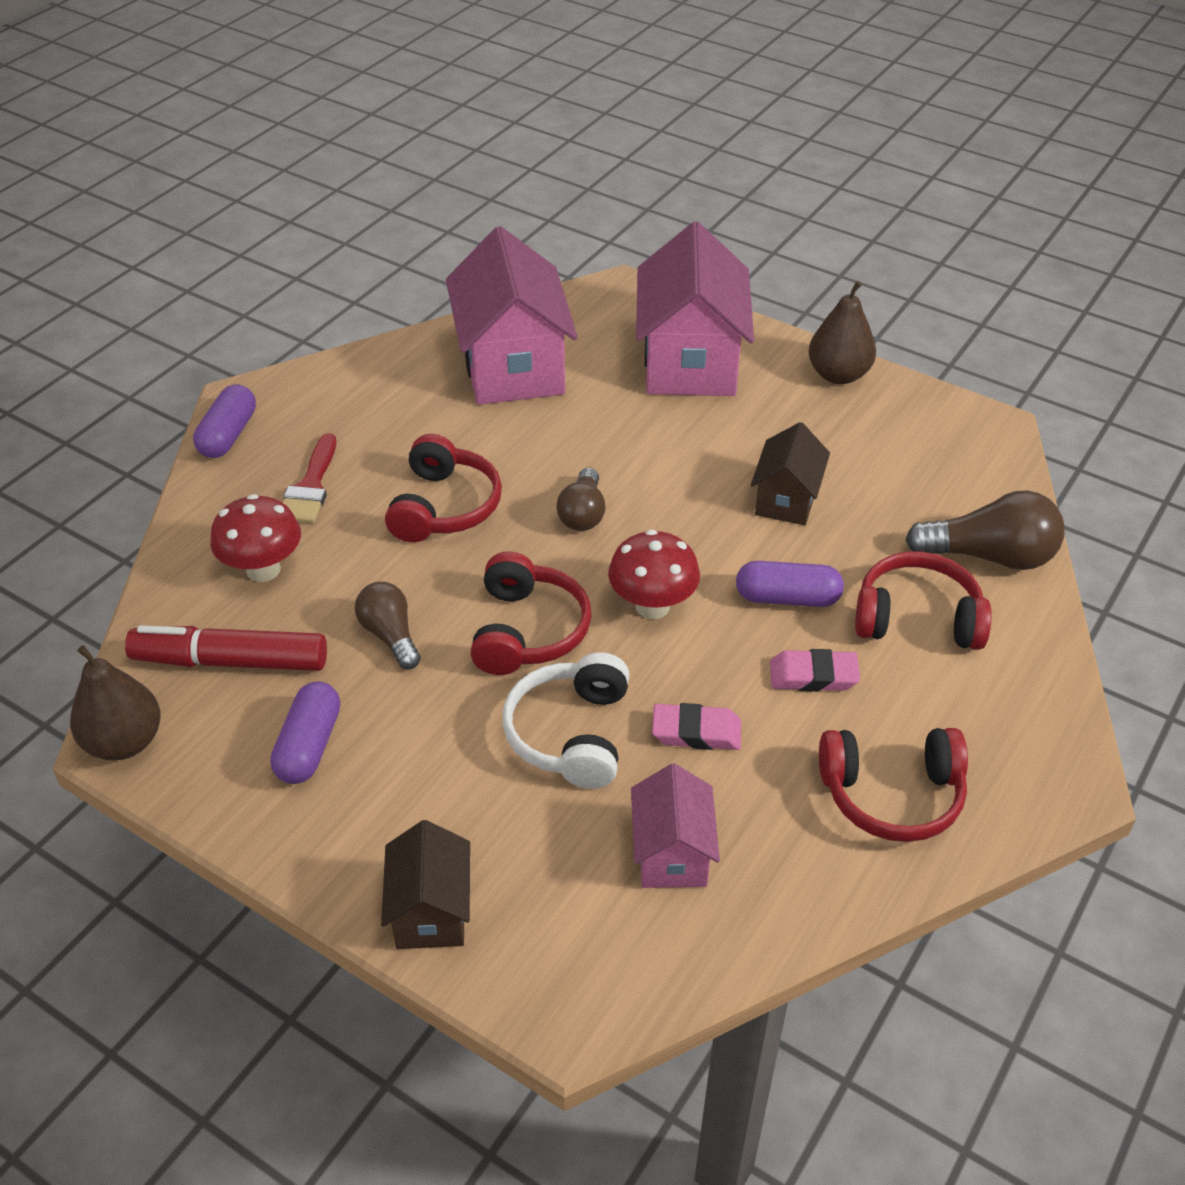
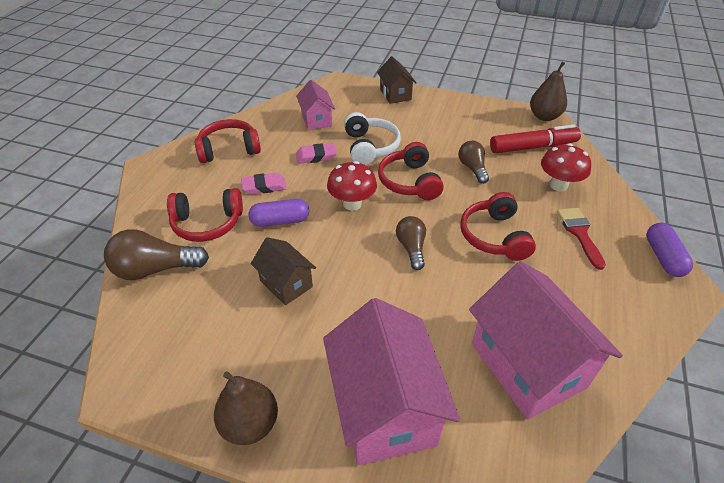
camera: 165 degrees right, 0 degrees up
purple capsule [270,682,340,784] -> none
brown light bulb [355,582,421,669] -> brown light bulb turned 150 degrees counterclockwise [459,141,489,184]
brown house [751,422,830,525] -> brown house turned 45 degrees counterclockwise [251,237,316,305]

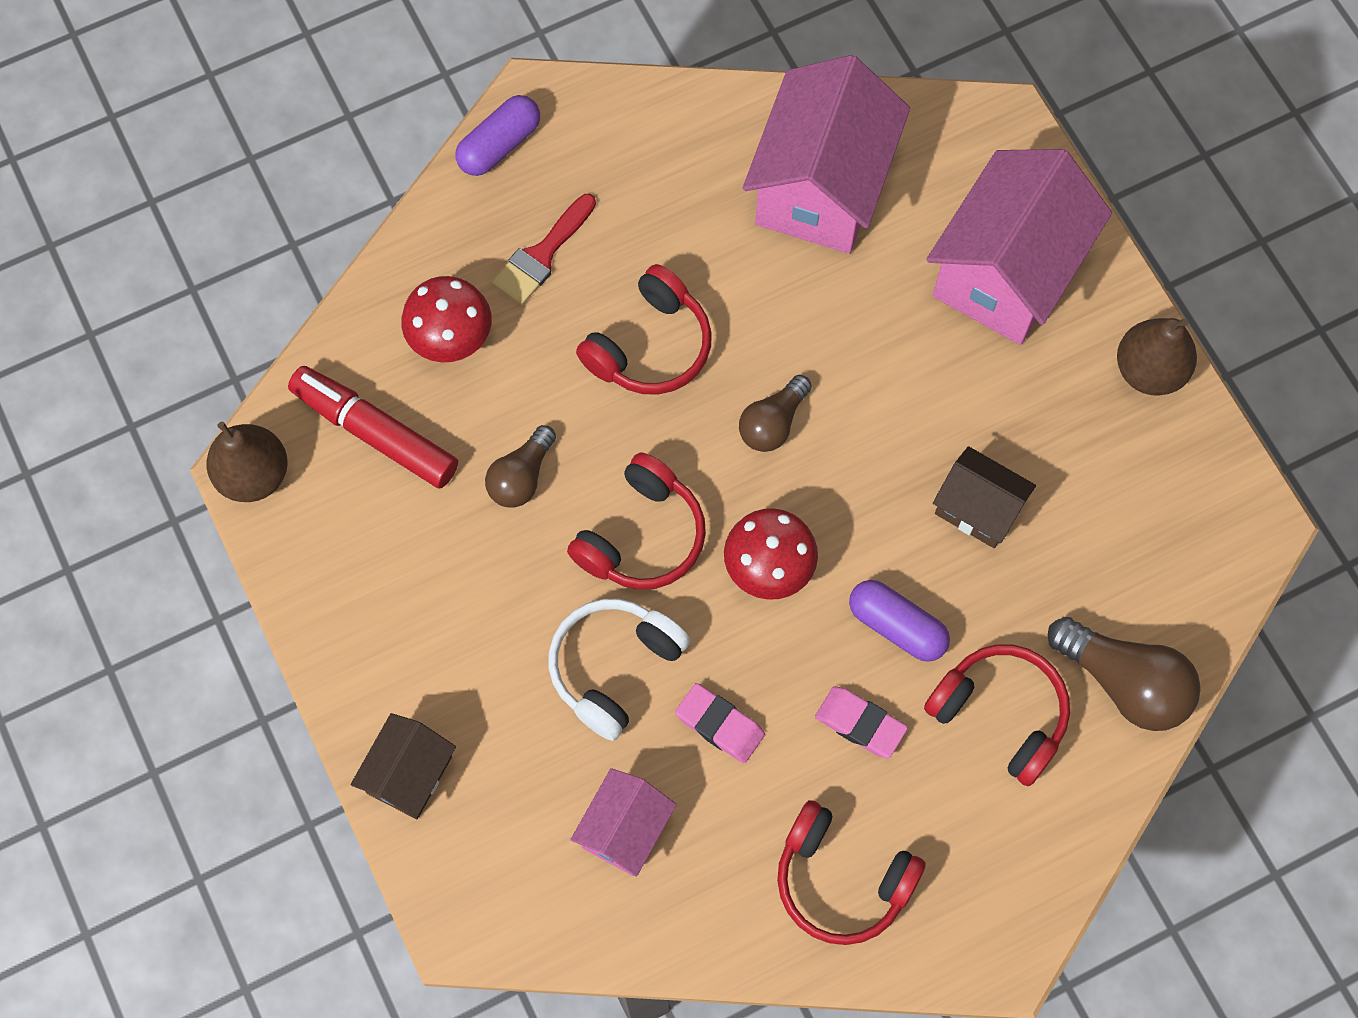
camera: 135 degrees left, 25 degrees up
brown house [251,237,316,305] -> brown house turned 60 degrees counterclockwise [933,446,1036,548]

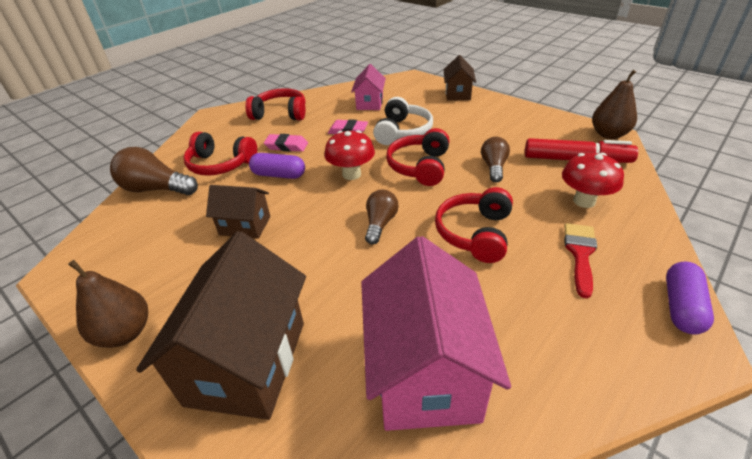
camera: 160 degrees right, 30 degrees down
pink house [926,149,1112,345] -> brown house [136,231,306,420]

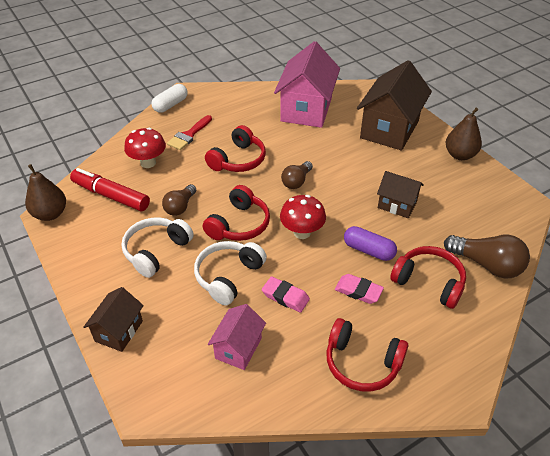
camera: 165 degrees left, 5 degrees up
purple capsule [666,262,714,335] -> white capsule [152,84,188,113]
none -> white headphones [121,217,194,278]

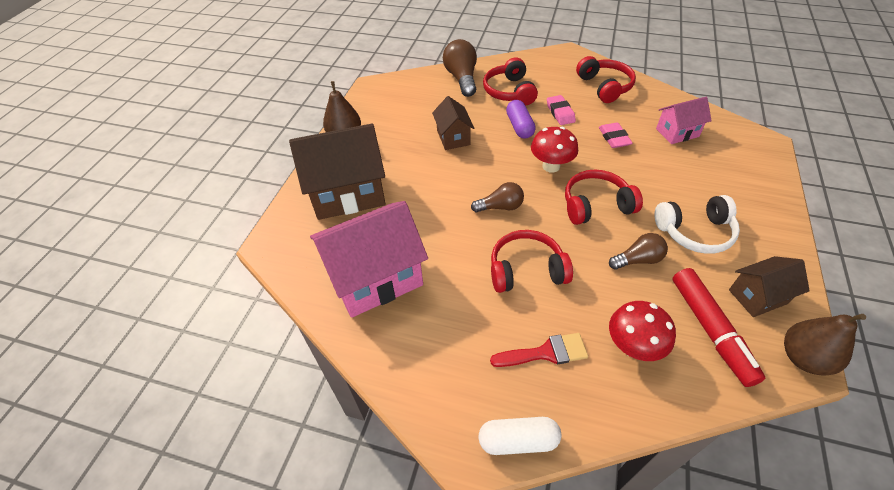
camera: 130 degrees left, 5 degrees up
brown house [84,287,144,352] -> brown house moved to [729,256,810,317]
white headphones [194,241,267,305] -> none

